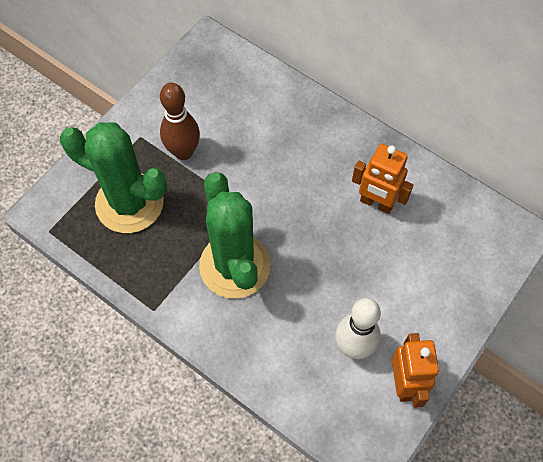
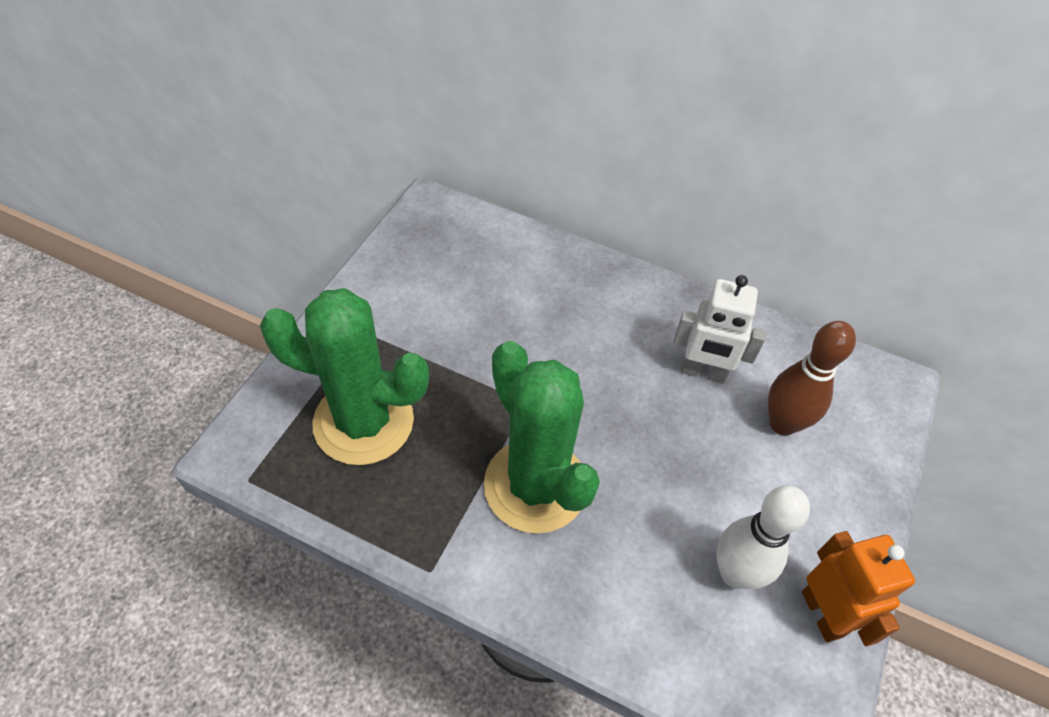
camera: 15 degrees left, 10 degrees down
brown bowling pin [160,83,200,160] -> brown bowling pin moved to [768,321,856,436]
orange robot [352,144,413,214] -> white robot [673,275,766,383]

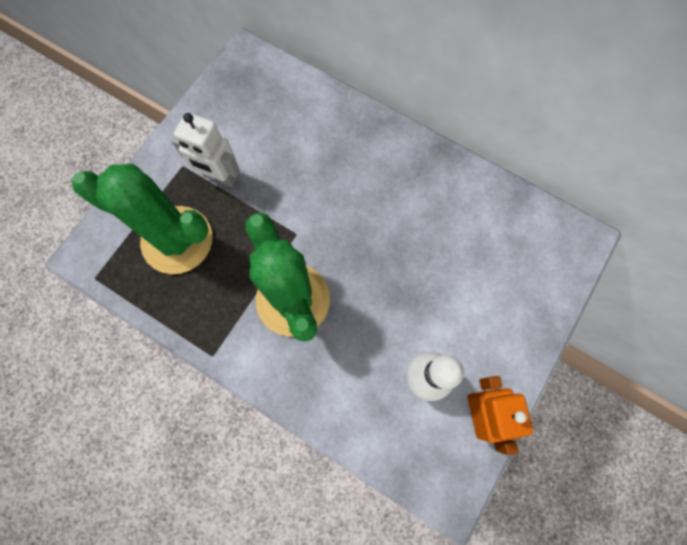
camera: 10 degrees right, 20 degrees up
white robot [673,275,766,383] -> white robot moved to [172,112,240,187]
brown bowling pin [768,321,856,436] -> none

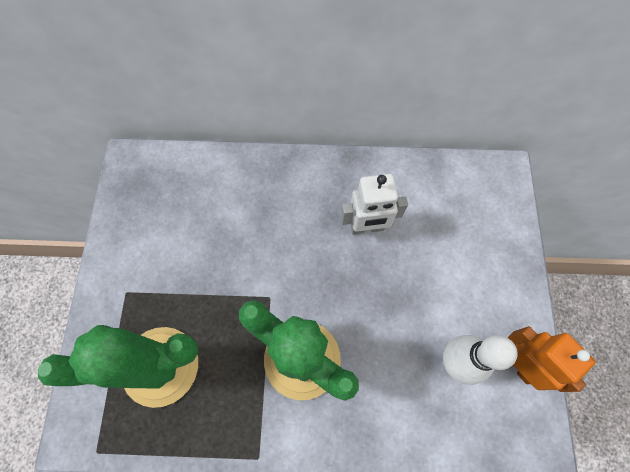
camera: 30 degrees left, 5 degrees down
white robot [172,112,240,187] -> white robot moved to [341,174,408,235]

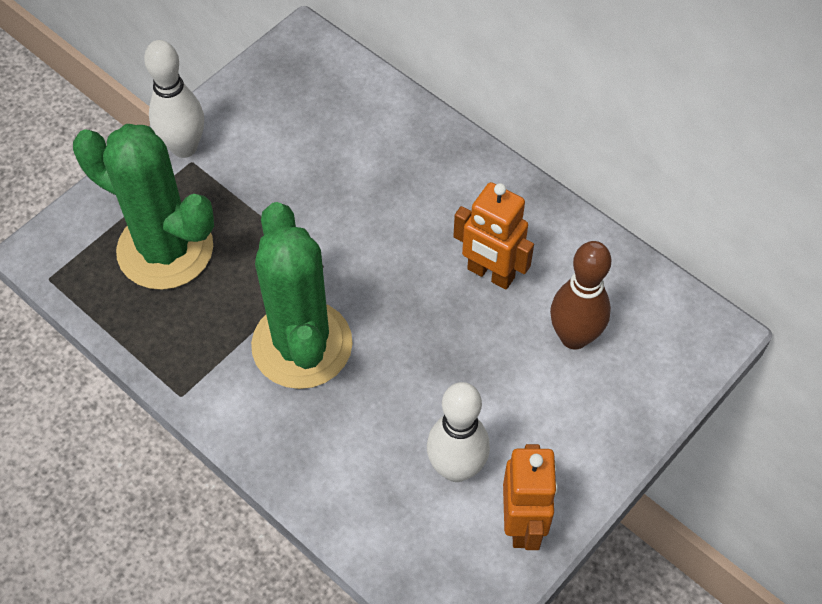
camera: 40 degrees right, 10 degrees down
white robot [341,174,408,235] -> orange robot [453,182,534,290]
none -> white bowling pin [144,40,204,158]
none -> brown bowling pin [550,241,611,350]

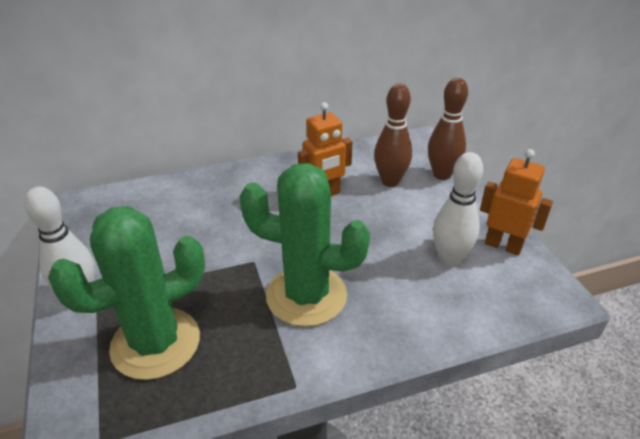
camera: 60 degrees left, 20 degrees down
none -> brown bowling pin [428,78,468,180]

